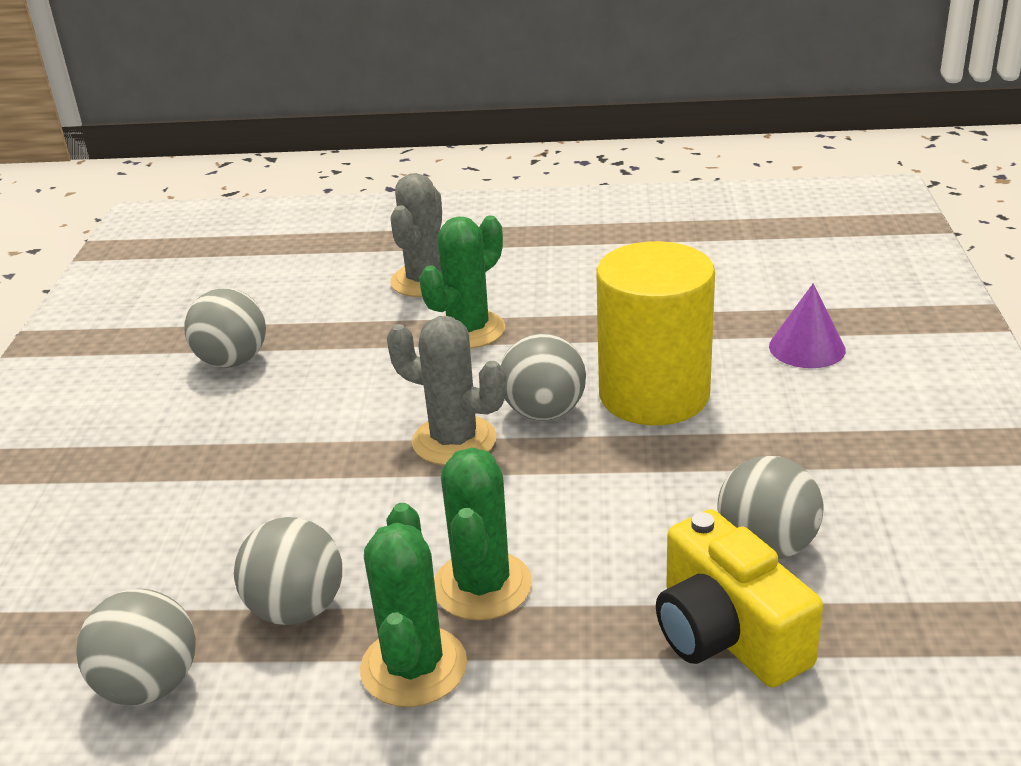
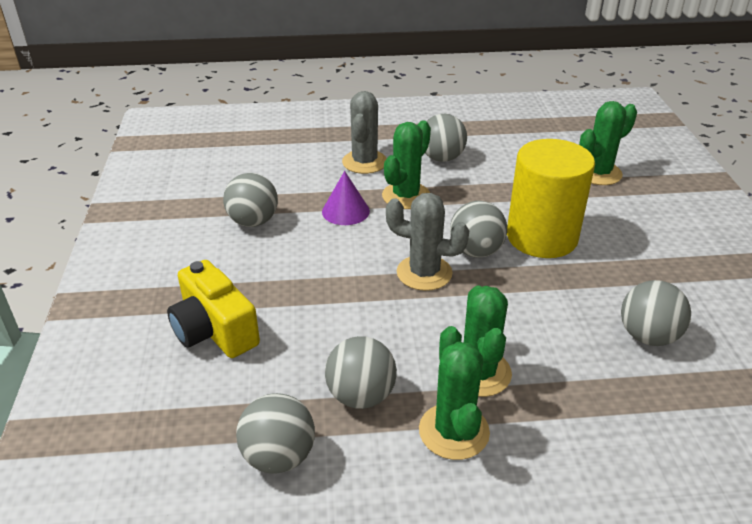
camera: 10 degrees left, 5 degrees up
yellow camera [656,509,823,687] -> yellow camera moved to [167,260,260,358]
purple cone [769,283,846,368] -> purple cone moved to [322,171,370,225]
none -> grey ball [425,114,467,162]
none -> green cactus [579,101,637,185]

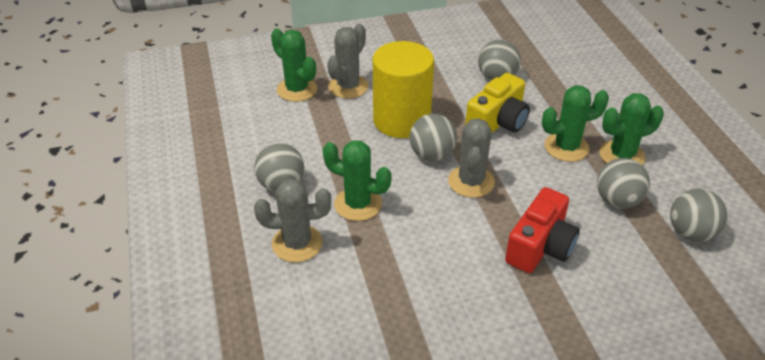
camera: 100 degrees left, 5 degrees up
yellow camera [167,260,260,358] -> yellow camera moved to [465,73,530,133]
grey ball [223,173,278,227] -> none
purple cone [322,171,370,225] -> none
none -> grey cactus [327,24,369,98]
none -> red camera [505,187,580,273]

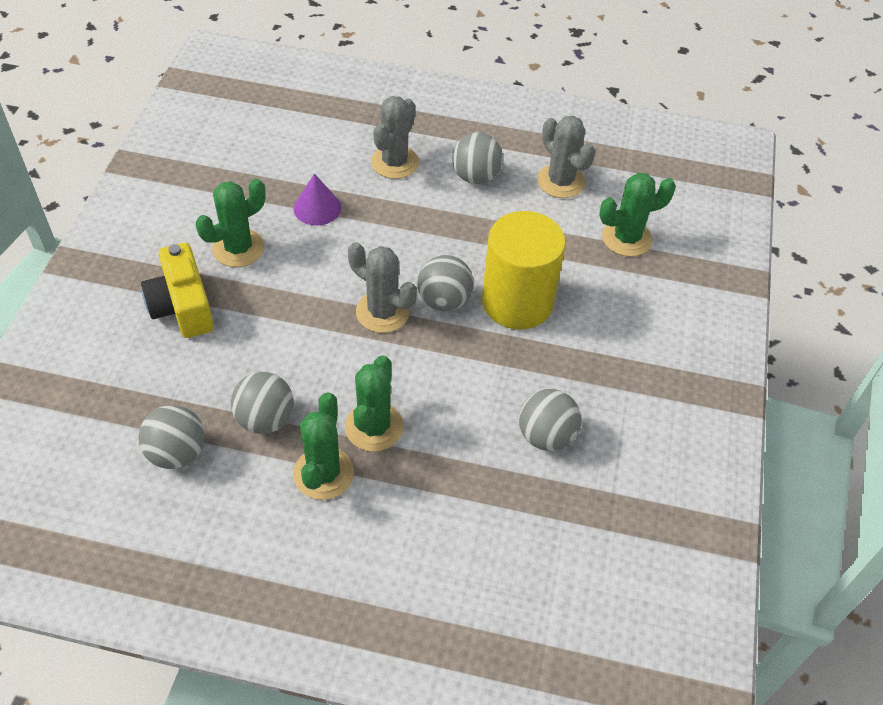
camera: 115 degrees right, 10 degrees up
green cactus [323,140,392,221] -> green cactus moved to [196,179,266,267]
grey cactus [327,24,369,98] -> grey cactus moved to [537,116,595,198]
yellow camera [465,73,530,133] -> yellow camera moved to [141,243,214,338]
red camera [505,187,580,273] -> none
none -> purple cone [293,173,342,226]

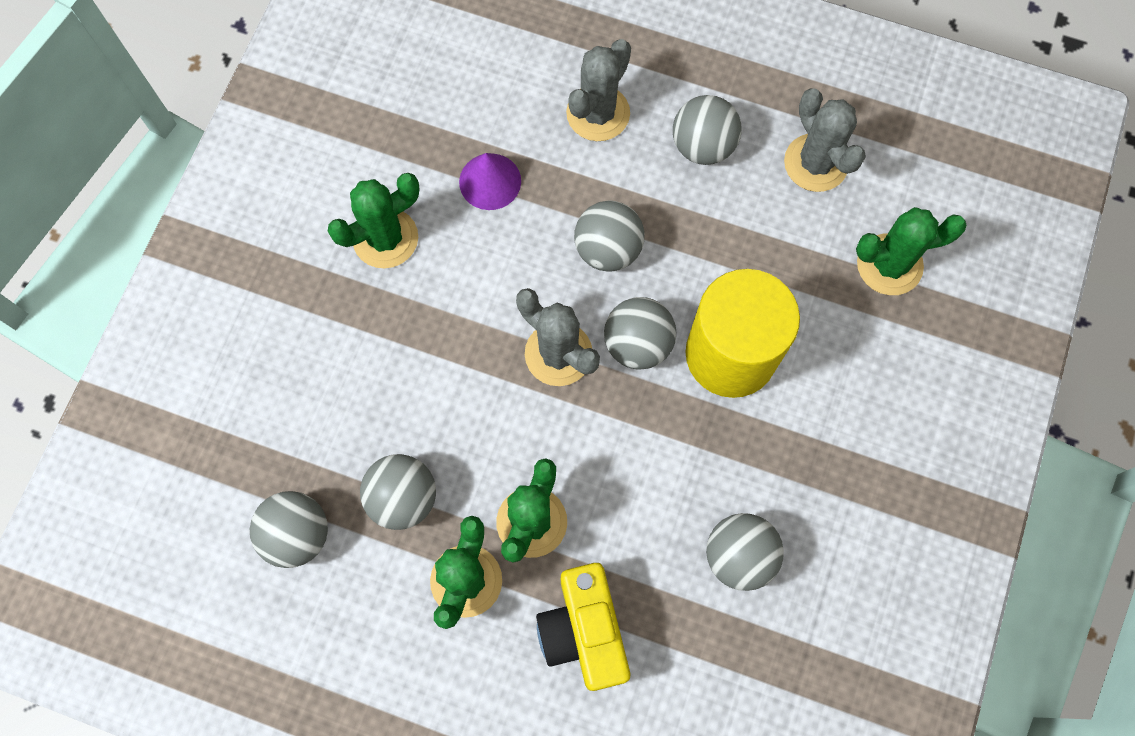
camera: 10 degrees right, 20 degrees up
yellow camera [141,243,214,338] -> yellow camera moved to [536,563,630,691]
none -> grey ball [574,201,645,272]

